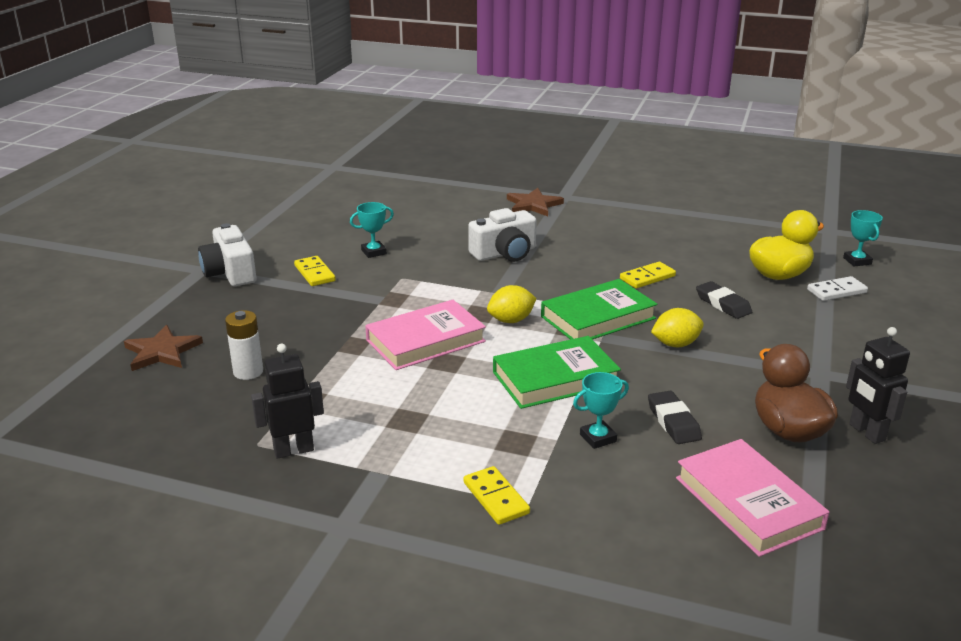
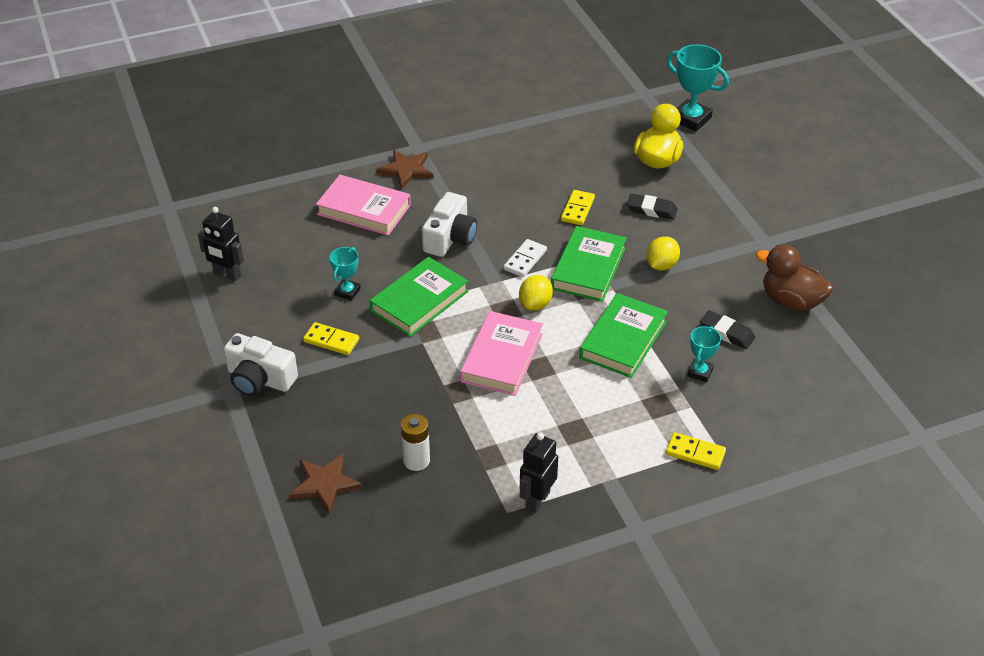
camera: 40 degrees left, 15 degrees up
pink book [676,439,829,557] -> pink book moved to [316,175,411,236]
white domino [807,276,868,301] -> white domino moved to [503,239,547,277]
turquoise trophy [843,210,883,267] -> turquoise trophy [667,44,729,131], size x1.77
black robot [846,327,910,444] -> black robot moved to [198,207,244,281]
none -> green book [370,257,468,337]

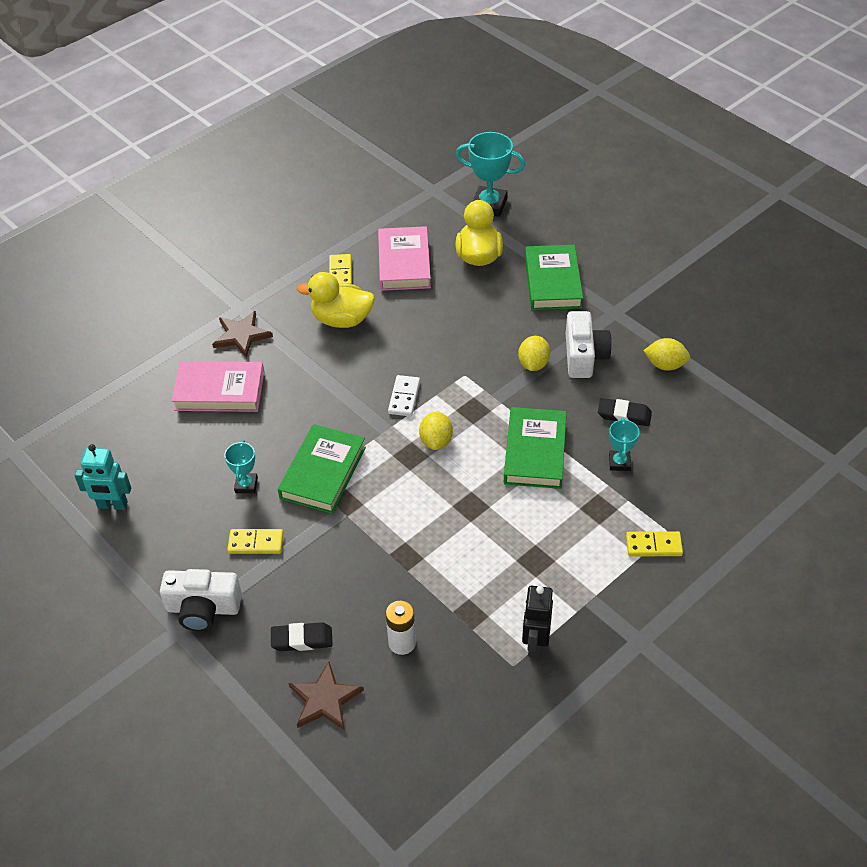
camera: 20 degrees left, 5 degrees up
black robot [198,207,244,281] -> turquoise robot [74,444,131,510]
white camera [422,192,477,257] -> white camera moved to [566,311,612,378]
pink book [460,311,543,396] -> pink book moved to [378,226,431,291]
green book [551,226,627,302] -> green book moved to [525,245,583,310]
yellow domino [561,190,595,225] -> yellow domino moved to [329,254,352,284]
black eraser [627,193,678,220] -> black eraser moved to [271,622,332,651]
brown duck [756,244,833,311] -> yellow lemon [643,338,690,371]
none -> yellow duck [297,272,375,328]

